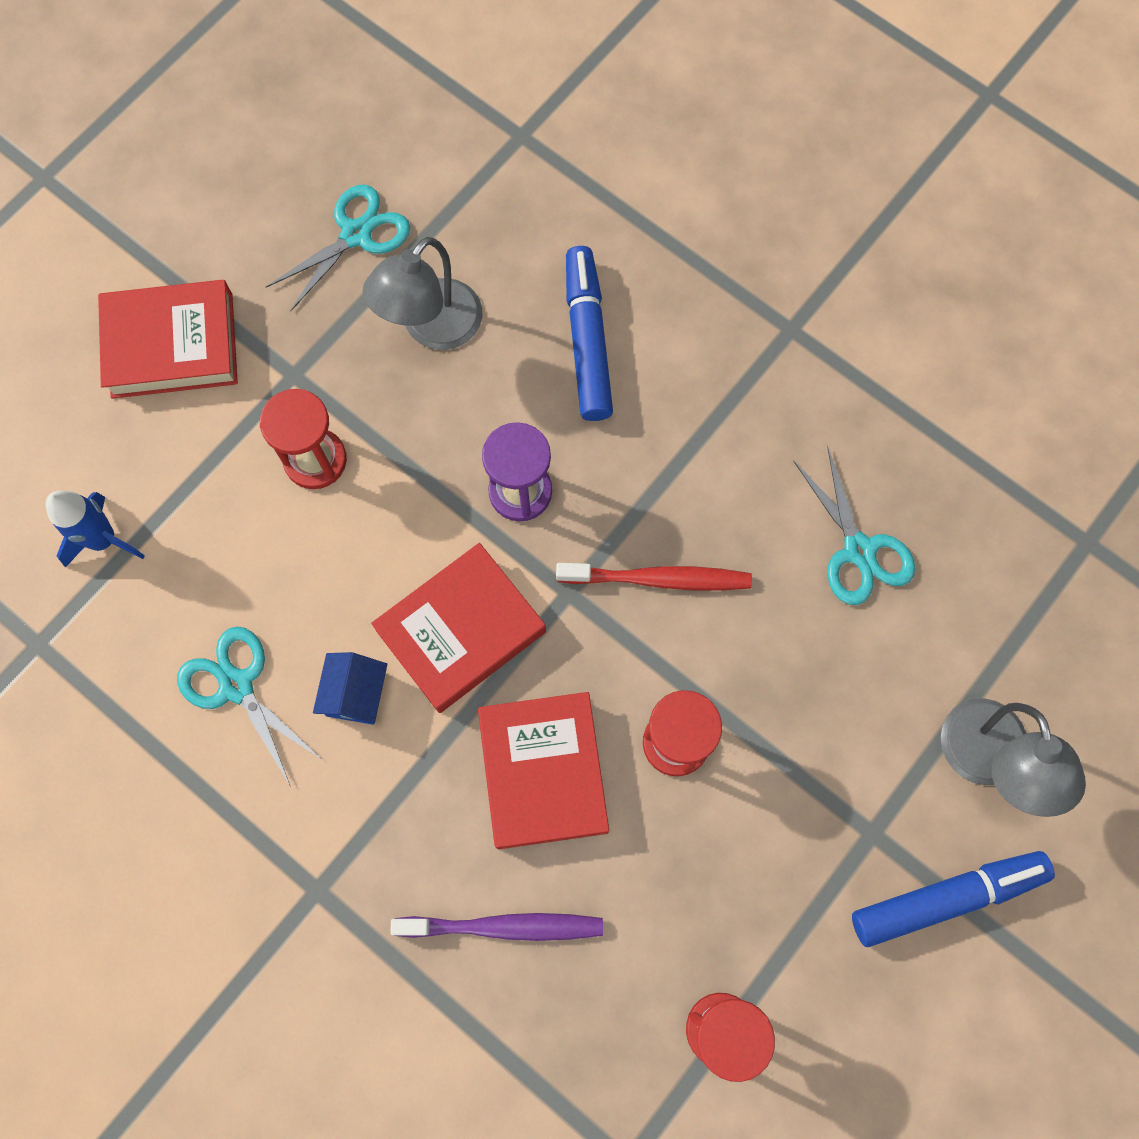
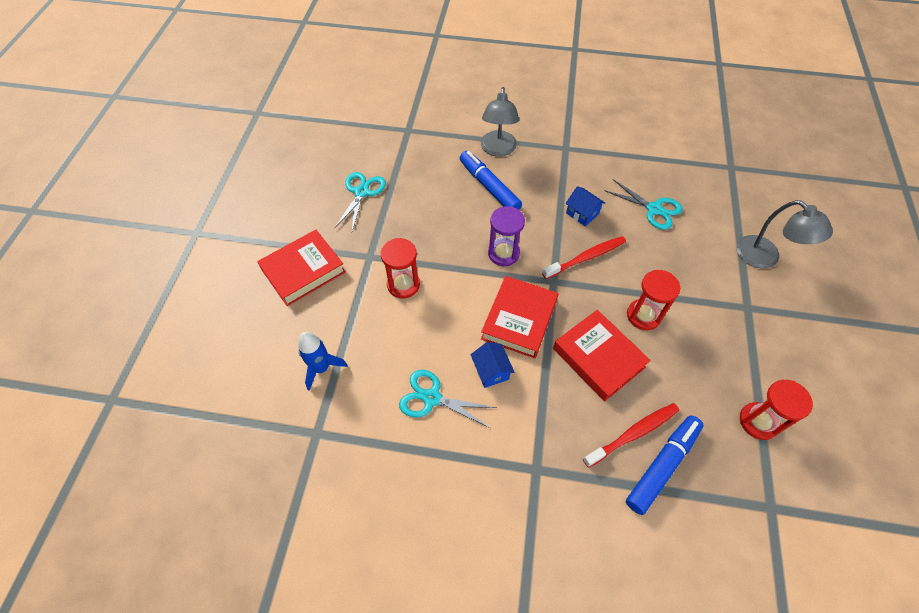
camera: 30 degrees left, 15 degrees down
grey lamp [362,237,482,350] -> grey lamp moved to [481,87,519,157]
purple toothbrush [390,913,603,941] -> red toothbrush [583,403,679,468]
blue marker [852,851,1055,947] -> blue marker moved to [626,415,703,515]
none -> blue house [566,186,605,226]

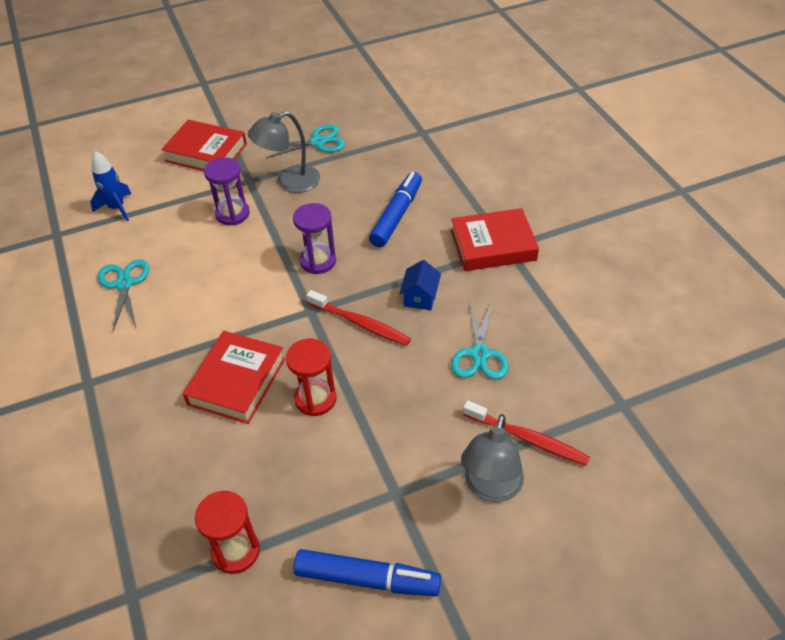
camera: 60 degrees right, 10 degrees down
red hourglass [381,238,420,299] -> purple hourglass [204,157,250,225]
blue house [471,342,515,388] -> none
grey lamp [481,87,519,157] -> grey lamp moved to [248,111,320,193]
red book [481,276,558,359] -> red book moved to [451,208,539,271]
red toothbrush [583,403,679,468] -> red toothbrush moved to [463,400,590,466]
blue marker [626,415,703,515] -> blue marker moved to [294,549,441,596]

